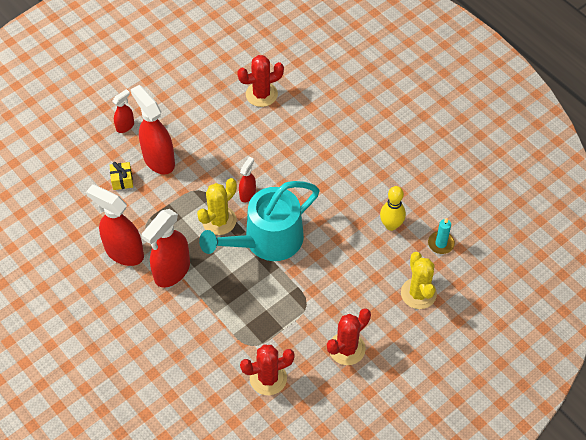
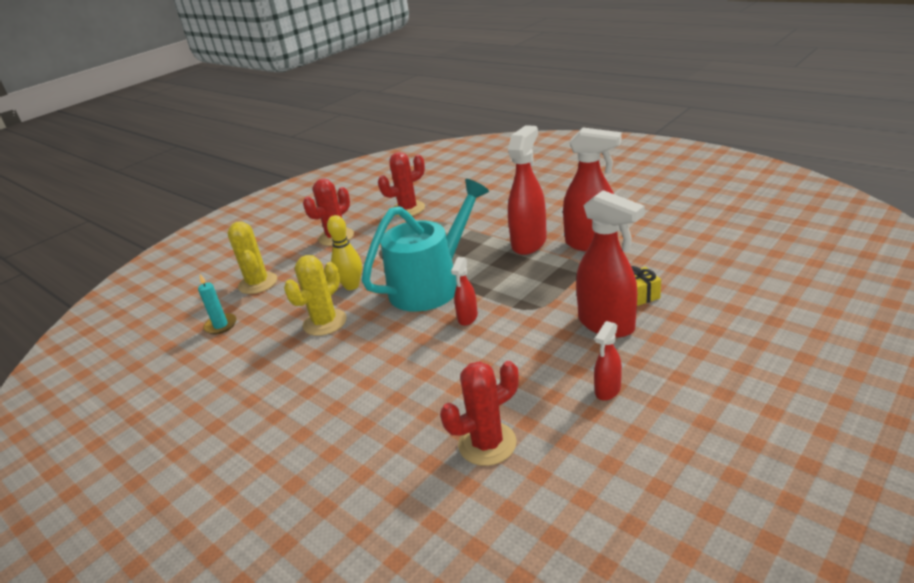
camera: 175 degrees right, 25 degrees down
red spray bottle [112,89,134,133] -> red spray bottle moved to [594,321,622,401]
yellow cactus [197,178,237,235] -> yellow cactus moved to [284,255,347,336]
yellow bowling pin [380,186,406,231] -> yellow bowling pin moved to [327,215,362,290]

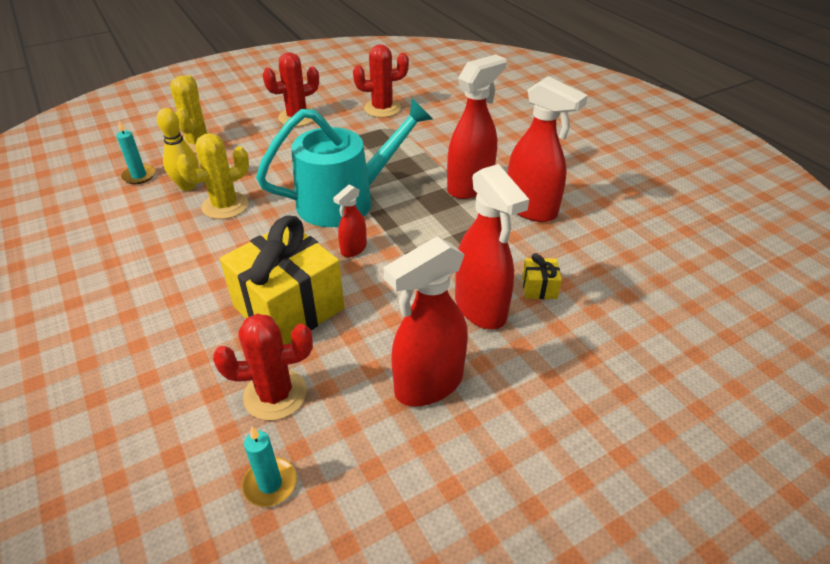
camera: 15 degrees right, 10 degrees up
yellow bowling pin [327,215,362,290] -> yellow bowling pin moved to [157,108,199,191]
red spray bottle [594,321,622,401] -> red spray bottle [383,236,468,406], size x1.95
none -> yellow gift [220,215,344,345]
none -> turquoise candle [242,427,297,507]

